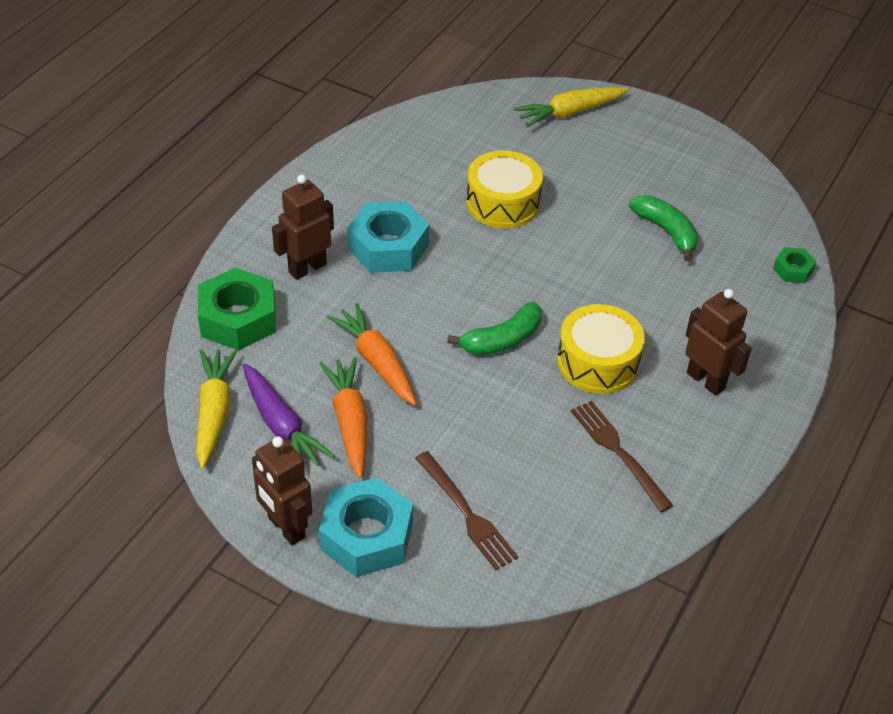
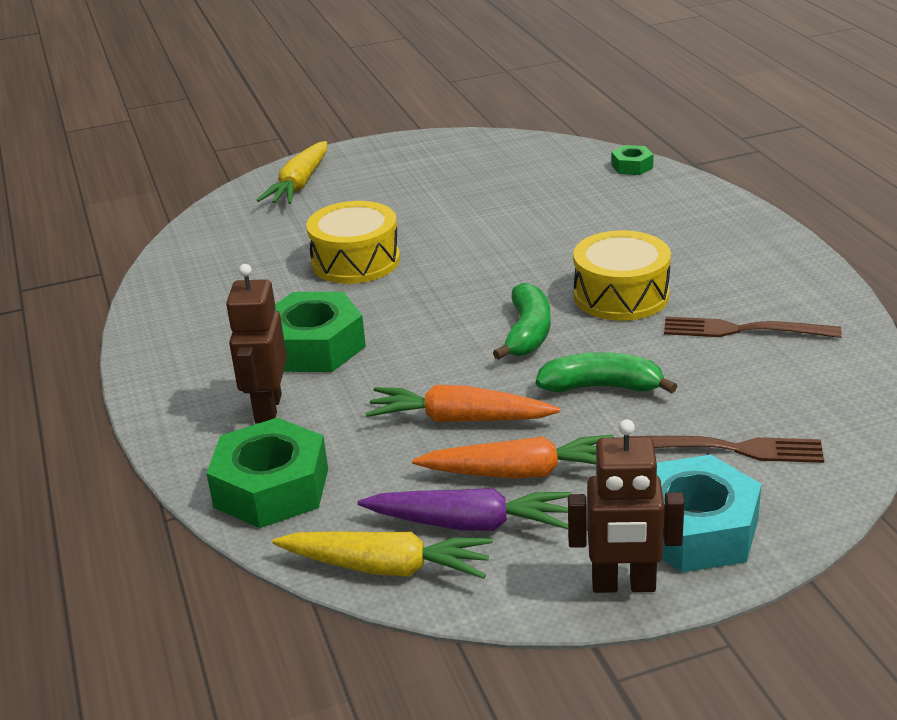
camera: 45 degrees left, 15 degrees down
yellow carrot [196,349,237,469] -> yellow carrot turned 150 degrees clockwise [272,531,493,579]
orange carrot [319,357,367,478] -> orange carrot turned 150 degrees clockwise [412,435,614,479]
turquoise nut [348,201,429,273] -> green nut [275,292,366,372]
green banana [629,195,698,261] -> green banana moved to [536,352,677,393]
brown robot [685,289,752,396] -> none

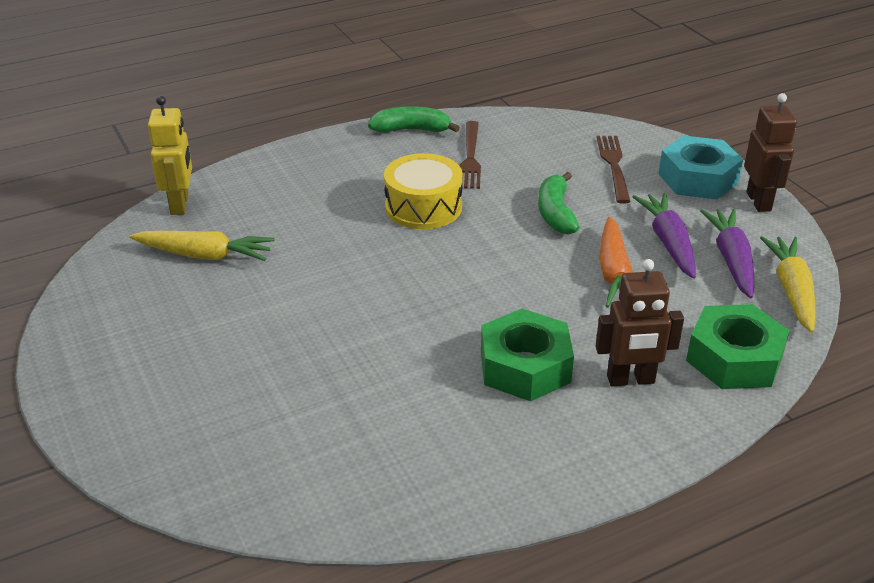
camera: 100 degrees left, 5 degrees up
yellow carrot [257,141,327,204] -> yellow carrot moved to [130,231,275,261]
yellow drum [306,201,400,284] -> none
orange carrot [412,435,614,479] -> purple carrot [633,193,696,279]
green banana [493,283,551,360] -> green banana moved to [368,106,460,133]
green nut [611,145,654,175] -> yellow robot [148,96,192,215]

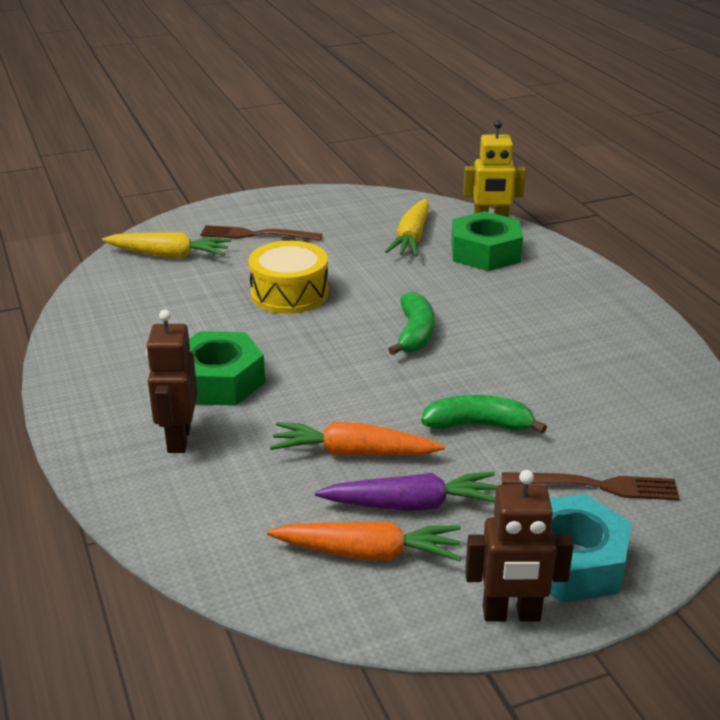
camera: 95 degrees right, 5 degrees down
green banana [368,106,460,133] -> green banana moved to [388,292,435,355]
yellow drum [384,153,463,229] -> yellow drum moved to [248,241,328,314]
brown fork [459,121,481,189] -> brown fork moved to [200,225,322,241]
green nut [686,304,790,389] -> green nut moved to [451,211,523,271]
purple carrot [700,209,754,298] -> orange carrot [267,521,461,561]
yellow carrot [760,236,816,333] -> yellow carrot moved to [102,232,231,258]

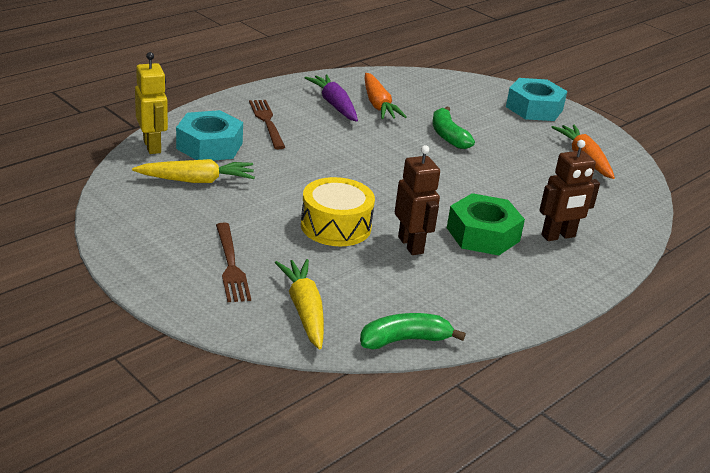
camera: 115 degrees left, 0 degrees up
orange carrot [270,422,445,456] -> orange carrot moved to [365,73,407,119]
purple carrot [315,472,498,511] -> purple carrot moved to [305,74,358,122]
green banana [388,292,435,355] -> green banana moved to [360,313,466,350]
green nut [451,211,523,271] -> turquoise nut [176,110,243,161]
brown robot [465,470,574,622] -> brown robot moved to [395,145,440,255]
brown fork [502,472,680,501] -> brown fork moved to [249,100,285,149]

